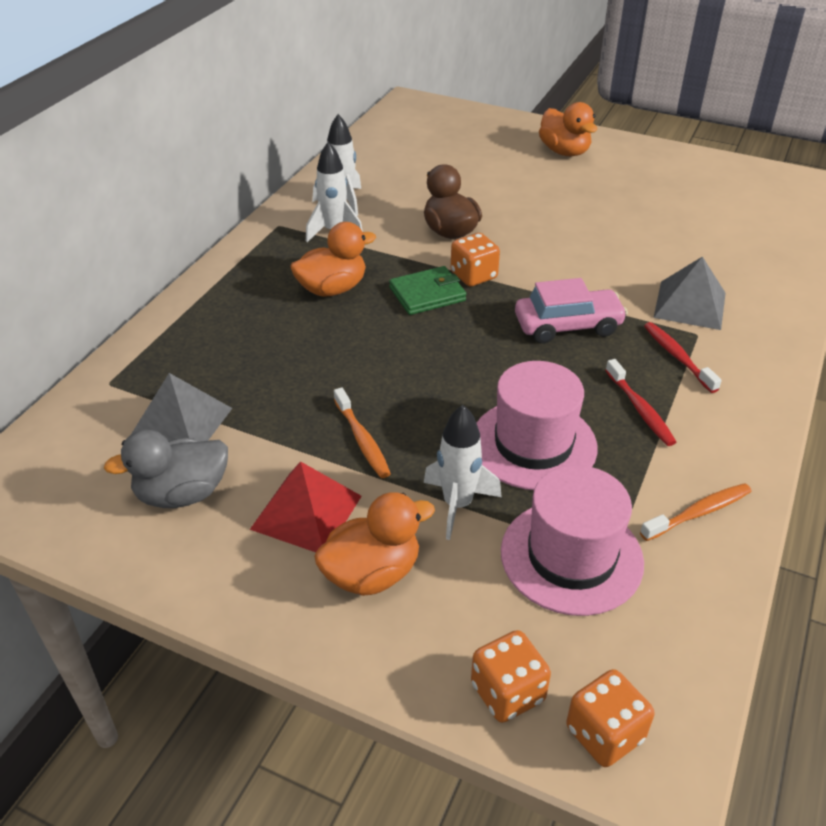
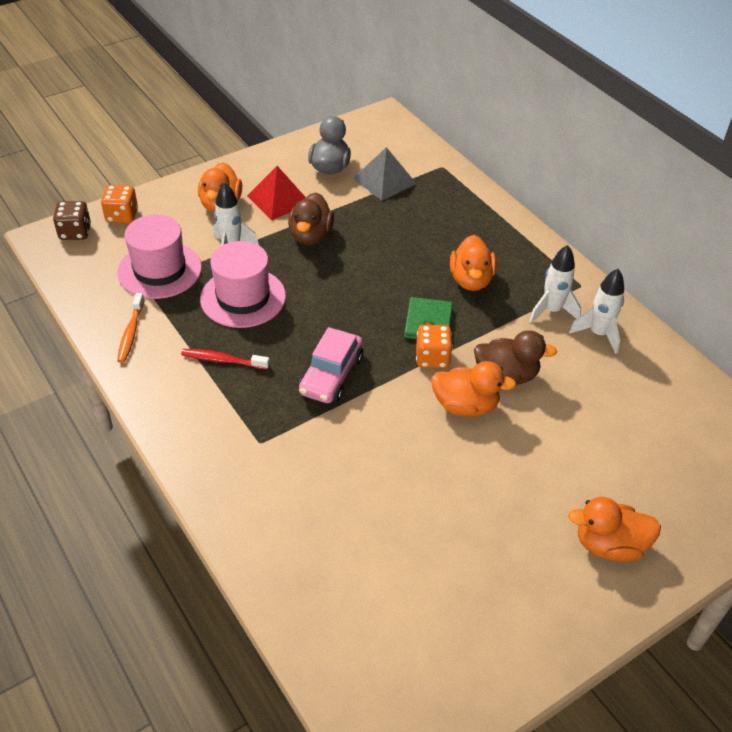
camera: 120 degrees right, 5 degrees up
orange toothbrush [334,387,391,478] -> brown duck [288,192,334,245]
orange dice [566,669,654,767] -> brown dice [53,201,91,240]
red toothbrush [644,322,722,393] -> none
grey pyramid [653,256,726,330] -> none
none -> orange duck [431,361,516,417]

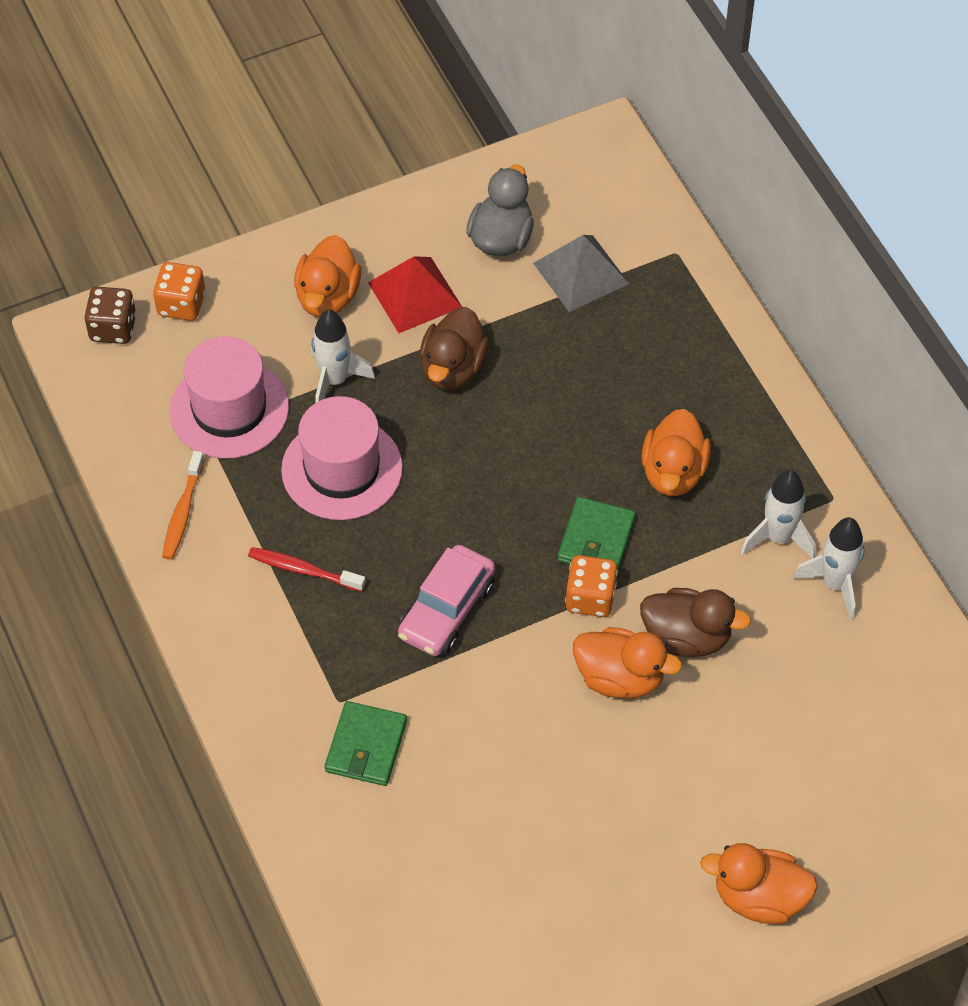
camera: 10 degrees right, 10 degrees up
none -> green wallet [325,701,407,786]

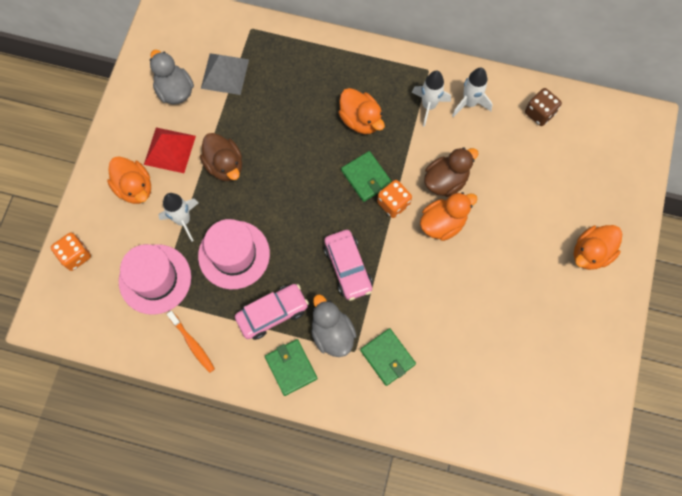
camera: 50 degrees left, 15 degrees up
brown dice [84,287,136,344] -> brown dice moved to [525,88,562,126]
red toothbrush [248,547,366,592] -> pink car [235,284,309,340]
none -> green wallet [265,339,318,396]
none -> grey duck [311,294,357,357]

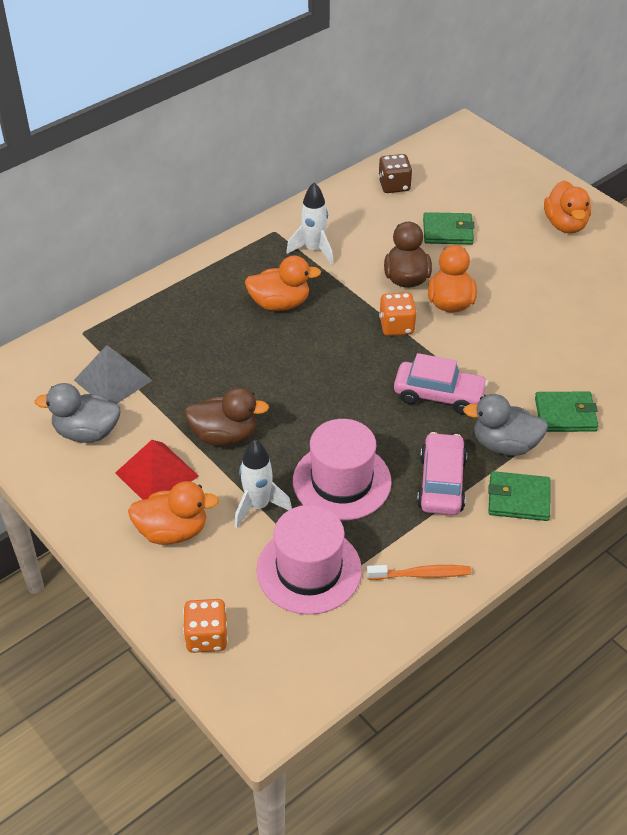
camera: 55 degrees left, 25 degrees down
green wallet [341,151,392,202] -> green wallet moved to [423,212,475,244]
white rocket [452,68,493,117] -> none

